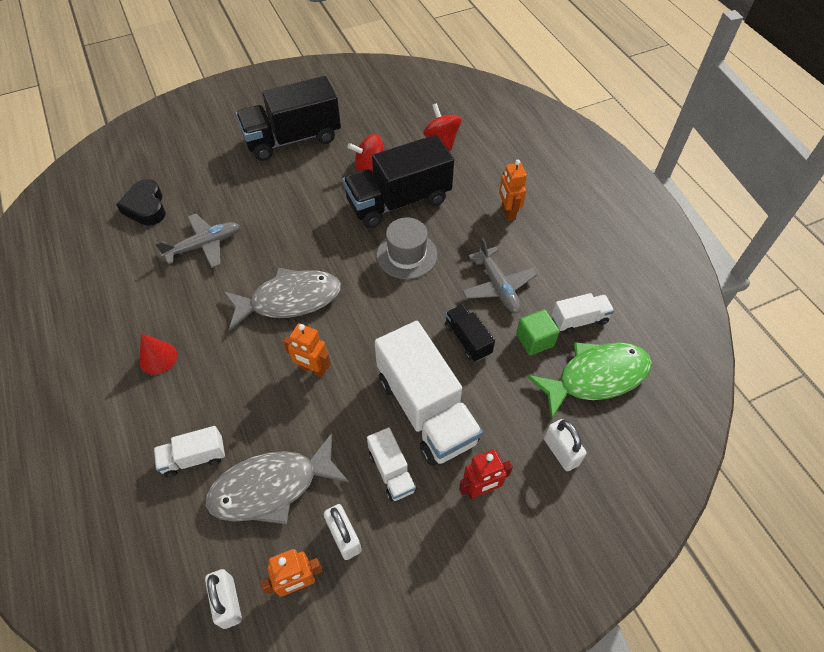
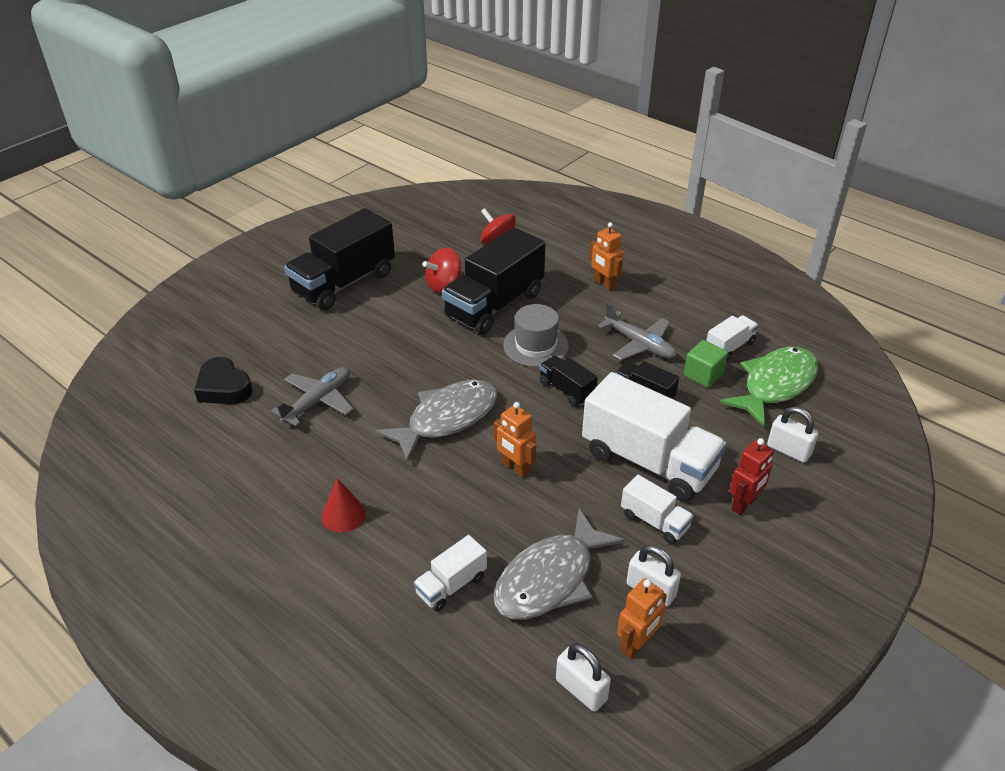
camera: 25 degrees left, 15 degrees down
orange robot [283,323,331,377] -> orange robot turned 45 degrees clockwise [494,402,536,478]
none -> black truck [539,356,598,406]

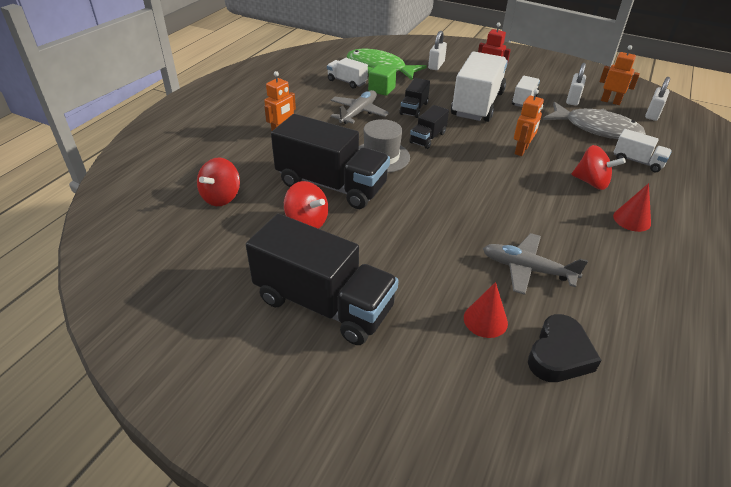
camera: 105 degrees left, 0 degrees up
grey fish [375,380,498,463] -> none
none -> red cone [464,282,508,338]
none -> red spinning top [571,145,626,190]

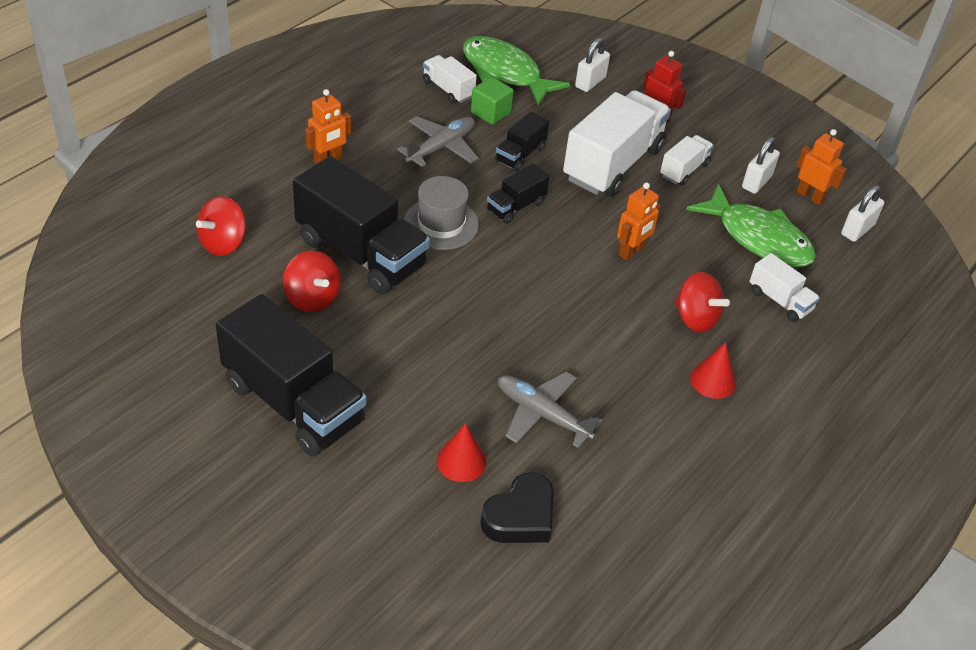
camera: 10 degrees right, 5 degrees up
grey fish [543,102,646,139] -> green fish [686,184,816,267]

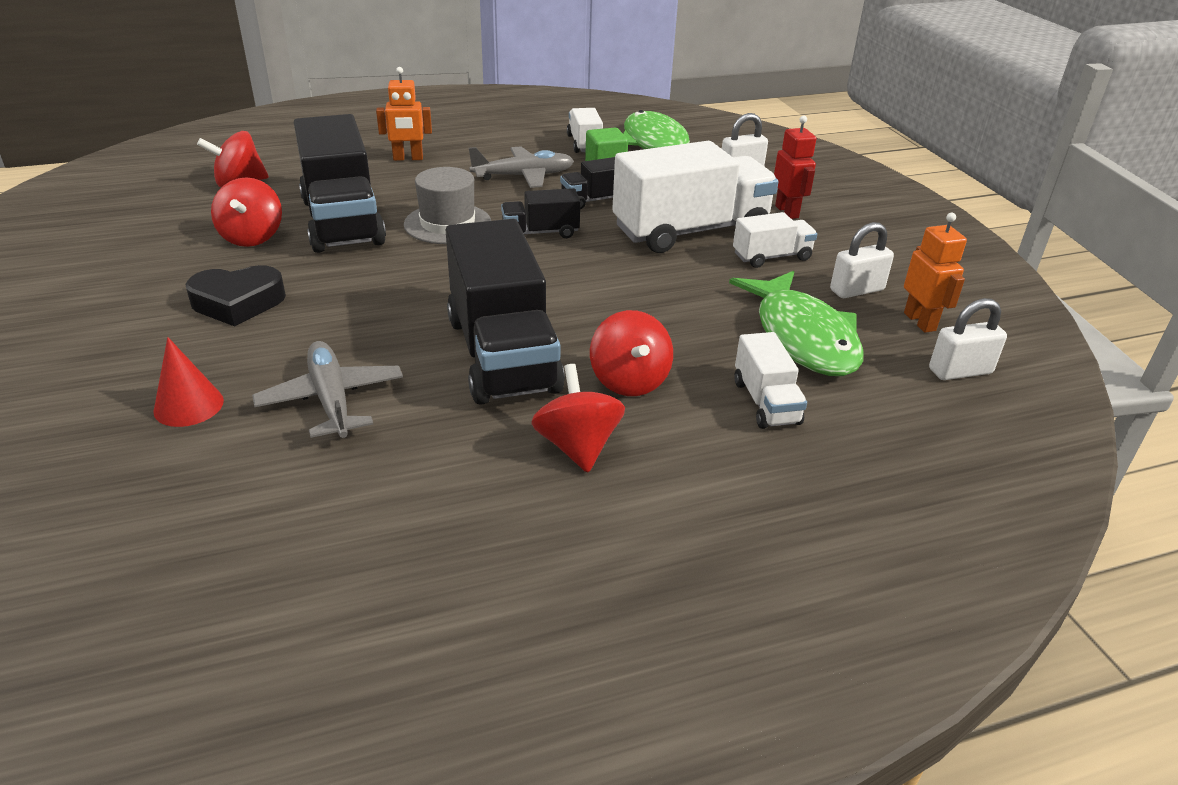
camera: 35 degrees right, 10 degrees down
black truck [216,294,367,457] -> black truck moved to [446,219,565,405]
black heart [480,472,554,543] -> black heart moved to [185,265,286,326]
orange robot [617,182,661,260] -> none
red cone [690,342,736,399] -> red spinning top [532,364,625,473]

